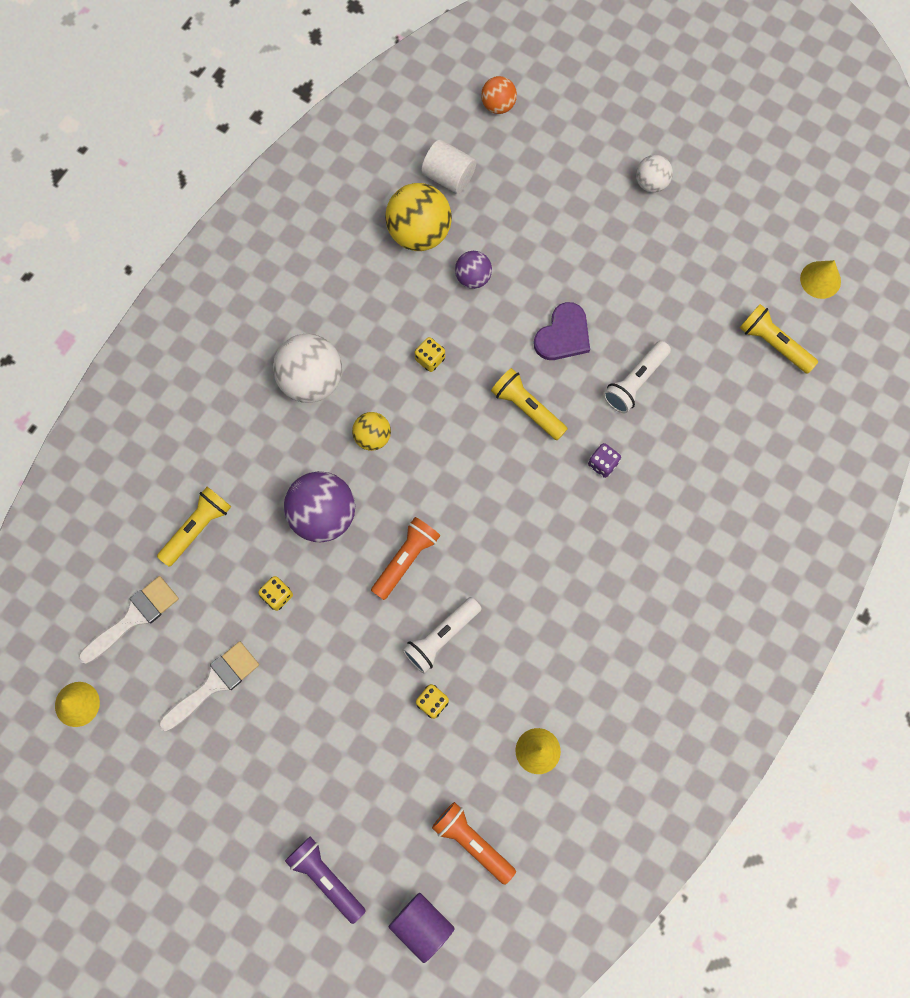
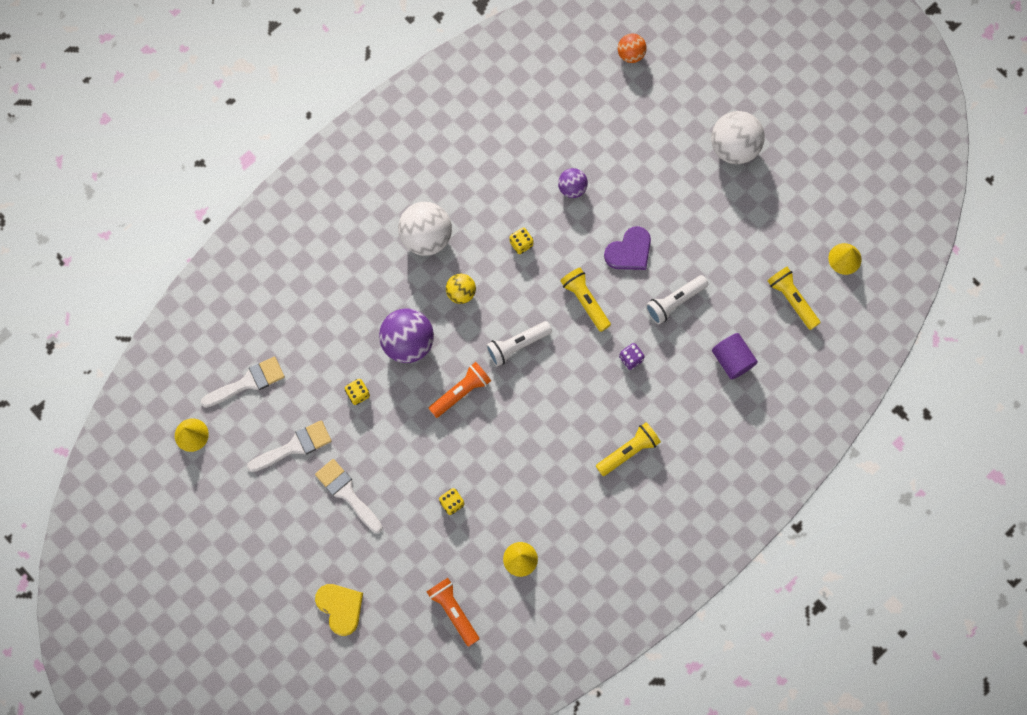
camera: 15 degrees right, 0 degrees up
yellow flashlight [157,487,231,567] -> yellow flashlight moved to [596,422,661,476]
purple flashlight [285,837,366,924] -> yellow heart [315,584,363,636]
yellow ball [385,183,452,251] -> none
purple cylinder [389,893,455,963] -> purple cylinder moved to [712,333,758,379]
white flashlight [402,597,482,673] -> white flashlight moved to [486,321,552,366]
white cylinder [421,139,476,194] -> none
white ball [636,155,673,193] -> white ball [711,111,765,164], size x1.78
none -> white brush [315,459,382,533]

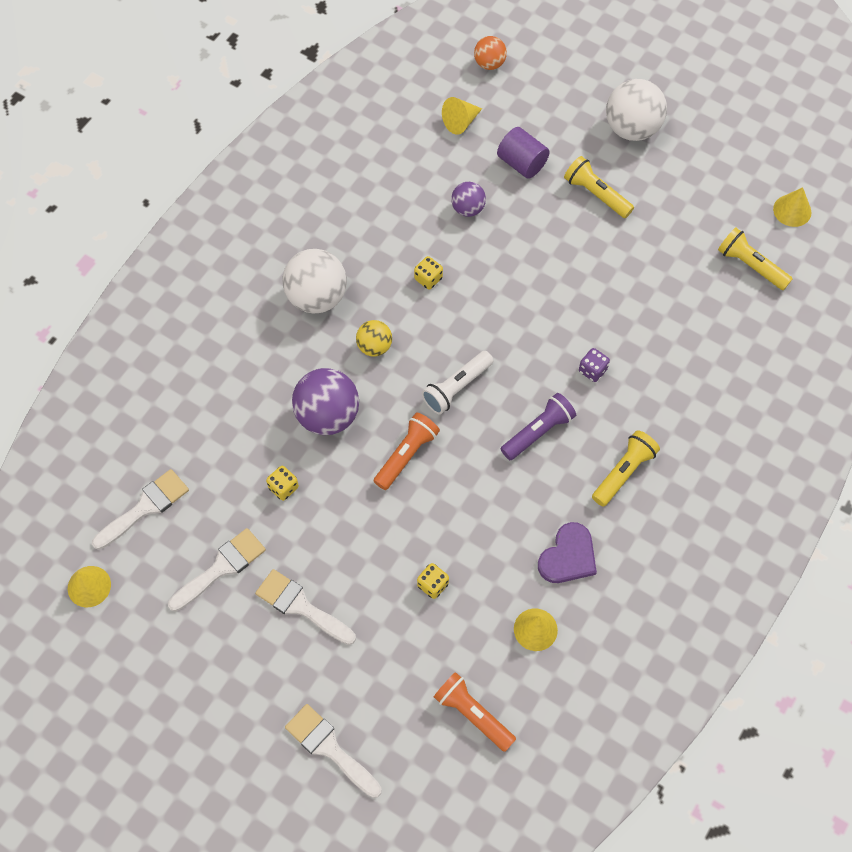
camera: 15 degrees left, 10 degrees down
yellow heart [315,584,363,636] -> white brush [285,704,382,798]
yellow flashlight [560,268,611,332] -> yellow flashlight moved to [564,156,634,218]
purple heart [604,226,651,270] -> purple heart moved to [538,522,597,583]
white flashlight [646,275,708,325] -> none
purple cylinder [712,333,758,379] -> purple cylinder moved to [497,127,550,179]
none -> yellow cone [442,97,482,135]
none -> purple flashlight [501,393,576,460]

